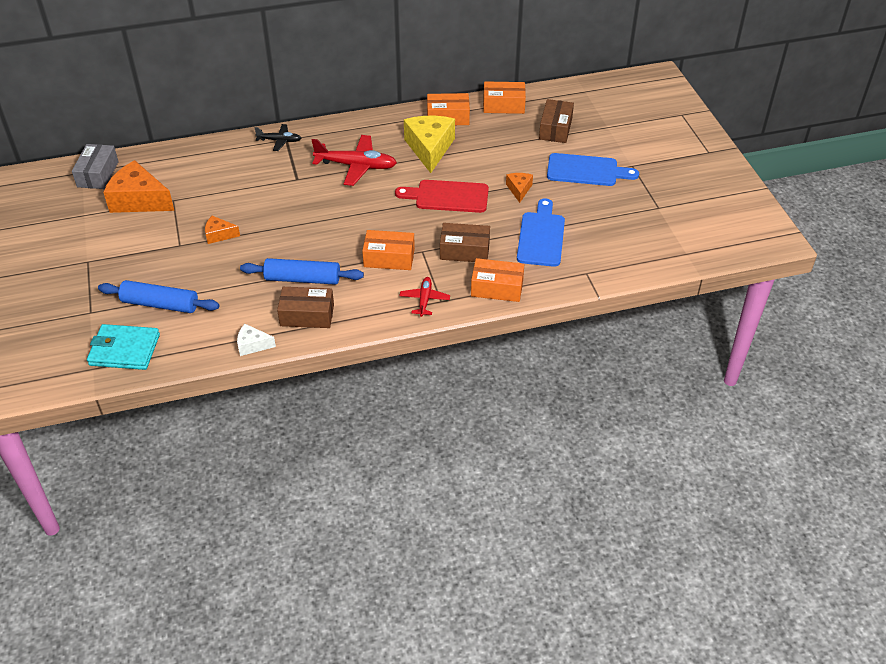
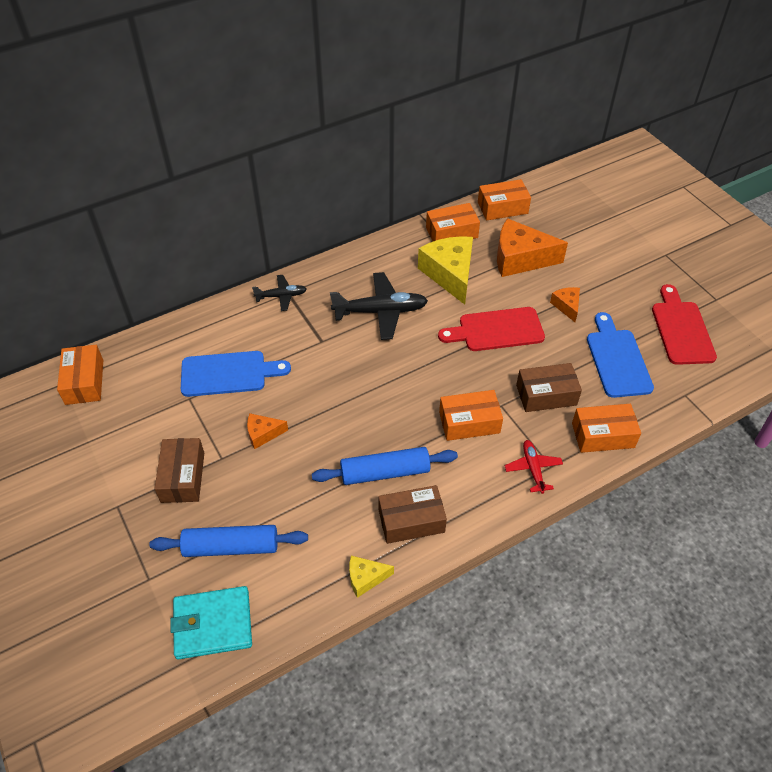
camera: 15 degrees left, 5 degrees up
grey box [72,144,119,189] -> orange box [57,345,103,405]
orange cheese [103,160,174,213] -> orange cheese moved to [497,218,568,277]
white cheese [237,324,276,356] -> yellow cheese [349,556,394,598]
red plane [312,135,397,186] -> black plane [330,272,428,340]
brown box [539,99,574,143] -> brown box moved to [155,438,204,503]
blue cutting board [547,153,639,186] -> blue cutting board moved to [181,351,291,397]
none -> red cutting board [652,284,717,365]

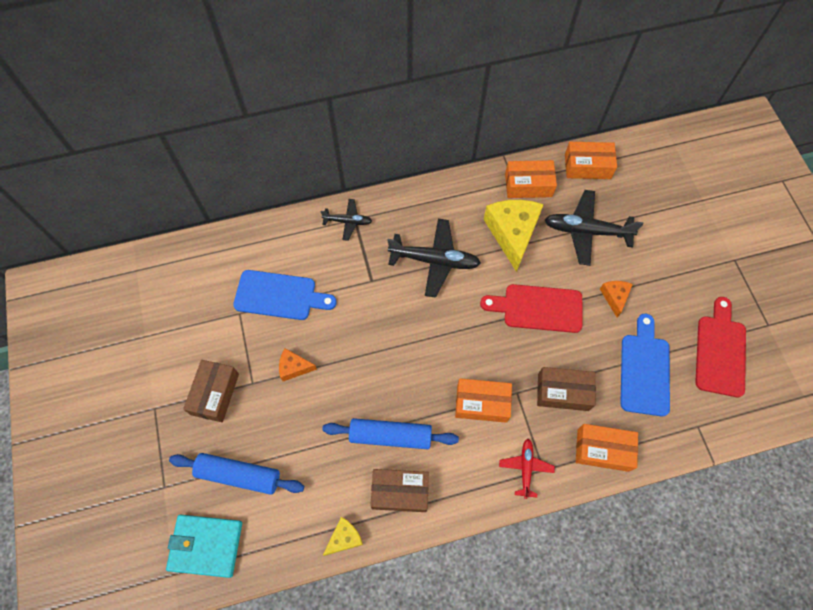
camera: 15 degrees right, 15 degrees up
orange box [57,345,103,405] -> none
yellow cheese [349,556,394,598] -> yellow cheese turned 135 degrees clockwise [323,517,363,556]
orange cheese [497,218,568,277] -> black plane [545,190,643,266]

